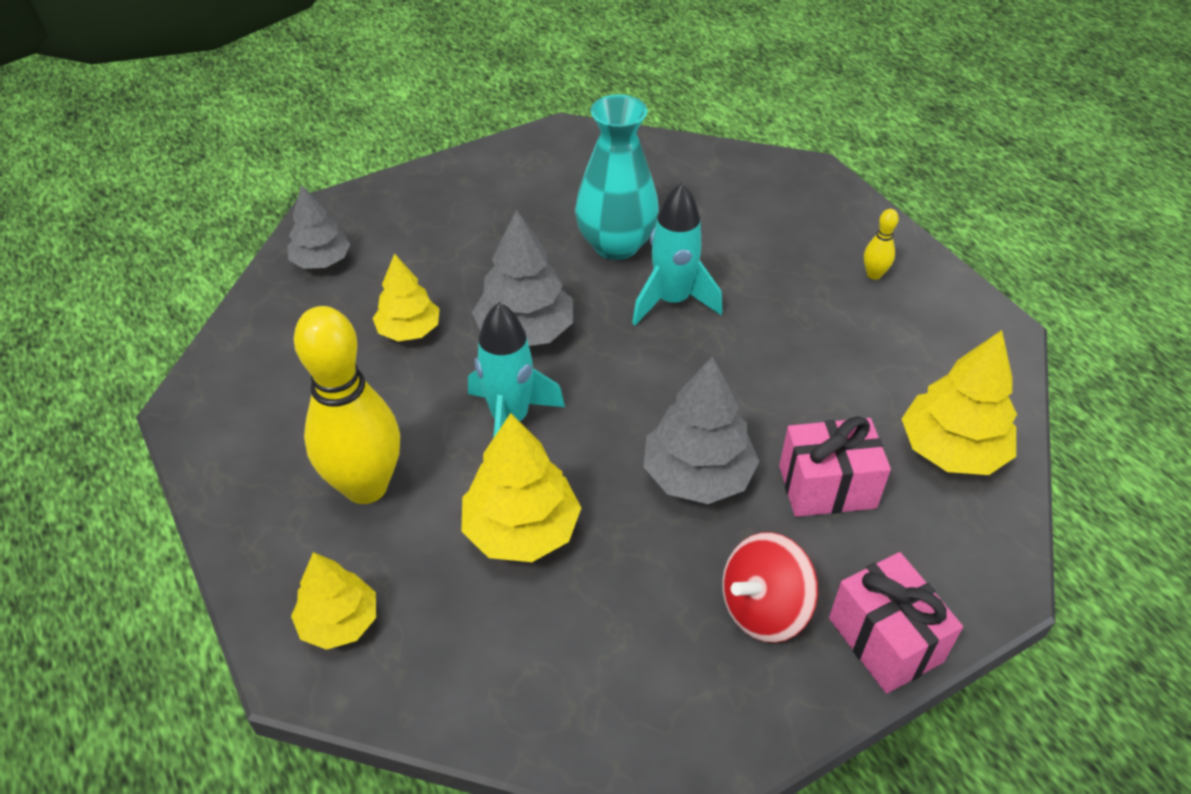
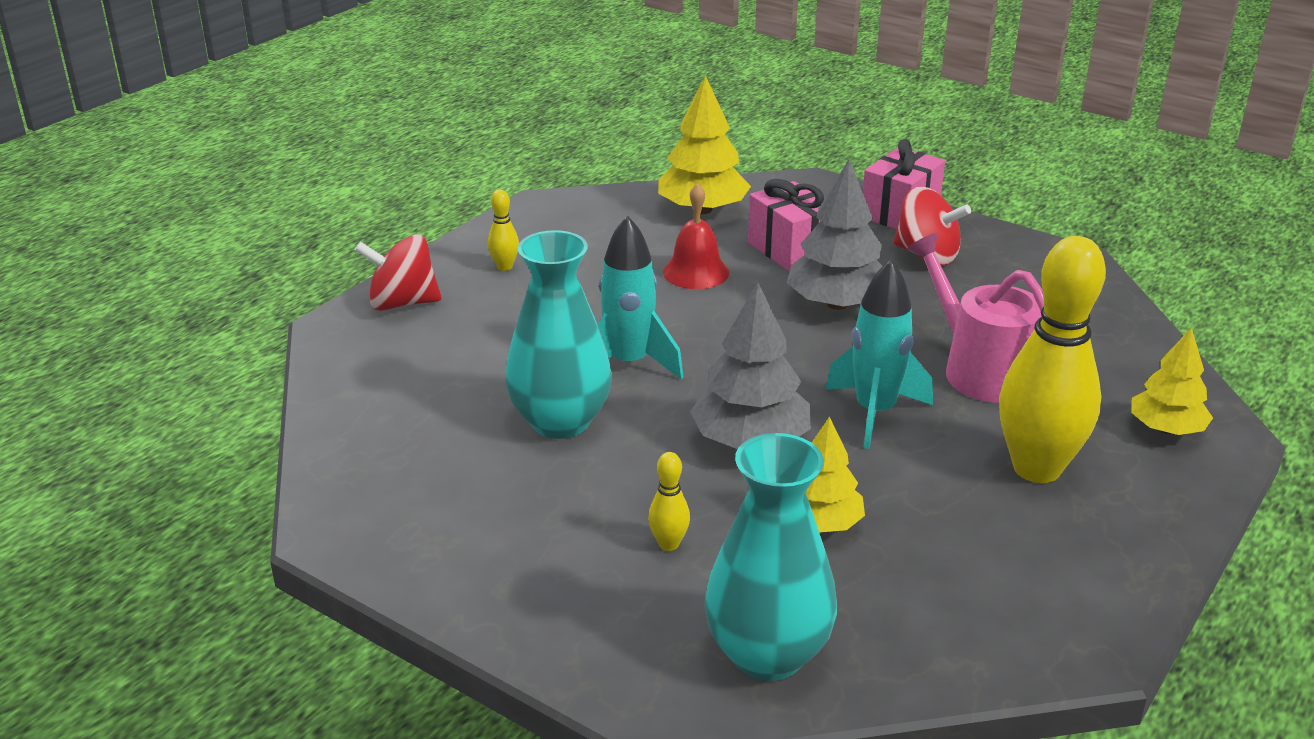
camera: 115 degrees left, 15 degrees down
grey tree [287,185,350,269] -> turquoise vase [704,433,837,681]
yellow tree [461,413,581,562] -> pink watering can [907,233,1044,403]
none -> red spinning top [355,234,442,311]
none -> yellow bowling pin [648,452,690,551]
none -> red bell [663,183,729,289]

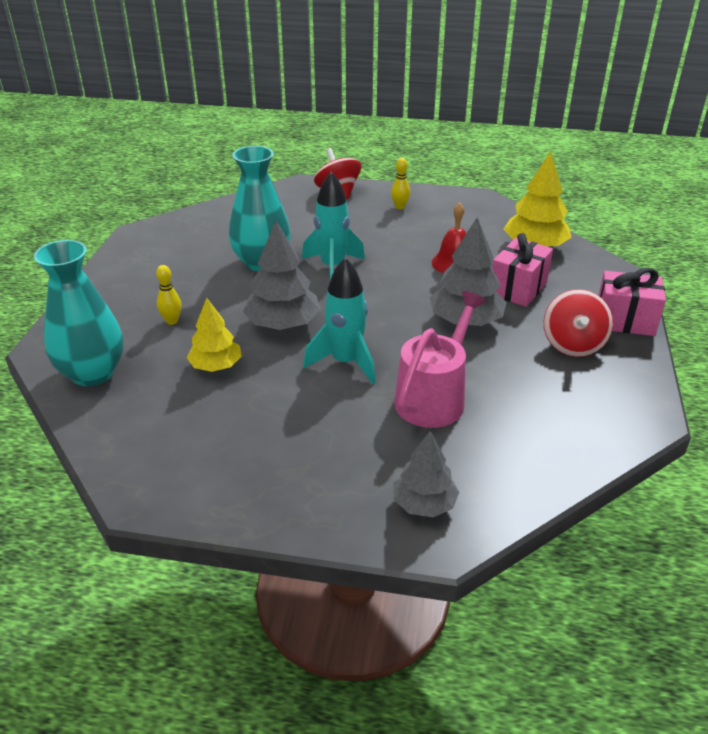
camera: 65 degrees right, 5 degrees up
yellow bowling pin [999,236,1106,483] -> none
yellow tree [1131,327,1213,435] -> grey tree [393,431,459,517]

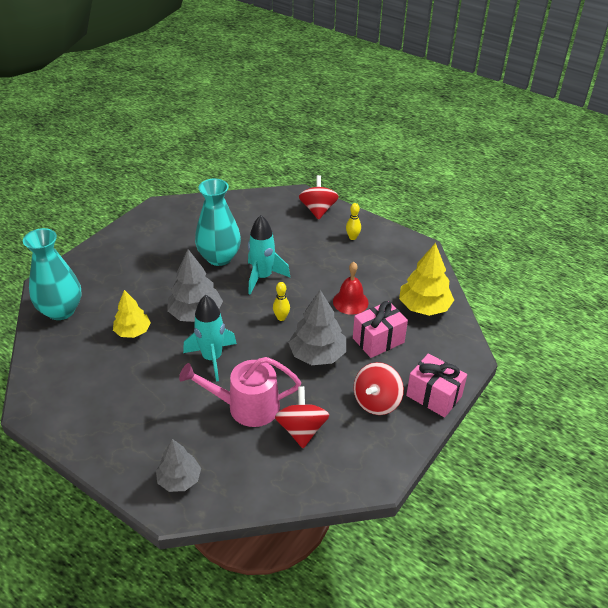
camera: 25 degrees right, 5 degrees up
yellow bowling pin [156,265,181,325] -> yellow bowling pin moved to [273,282,290,321]
pink watering can [394,291,486,428] -> pink watering can turned 150 degrees counterclockwise [179,357,301,427]
none -> red spinning top [275,386,329,448]

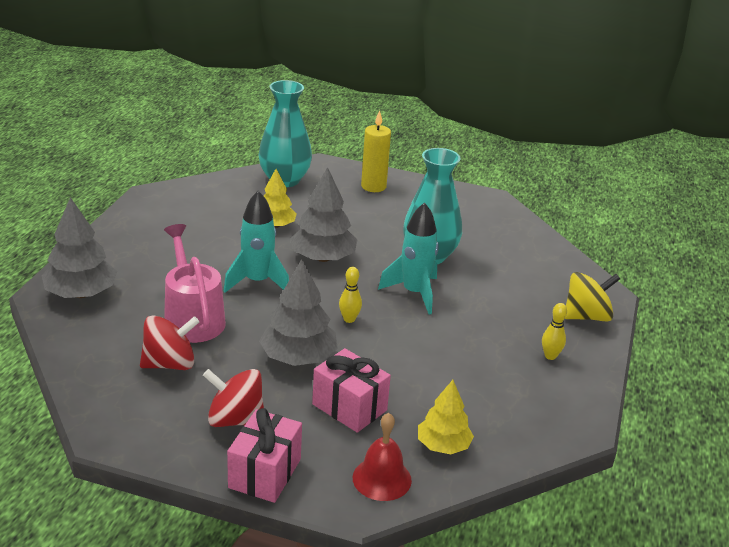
camera: 70 degrees right, 10 degrees down
grey tree [156,439,201,492] -> grey tree [42,197,117,298], size x1.51
red spinning top [299,175,339,220] -> yellow spinning top [565,272,620,321]
red bell [333,262,369,315] -> red bell moved to [353,413,412,501]
yellow tree [399,243,454,316] -> yellow tree [418,380,474,454], size x0.66
none -> yellow candle [361,110,391,192]

